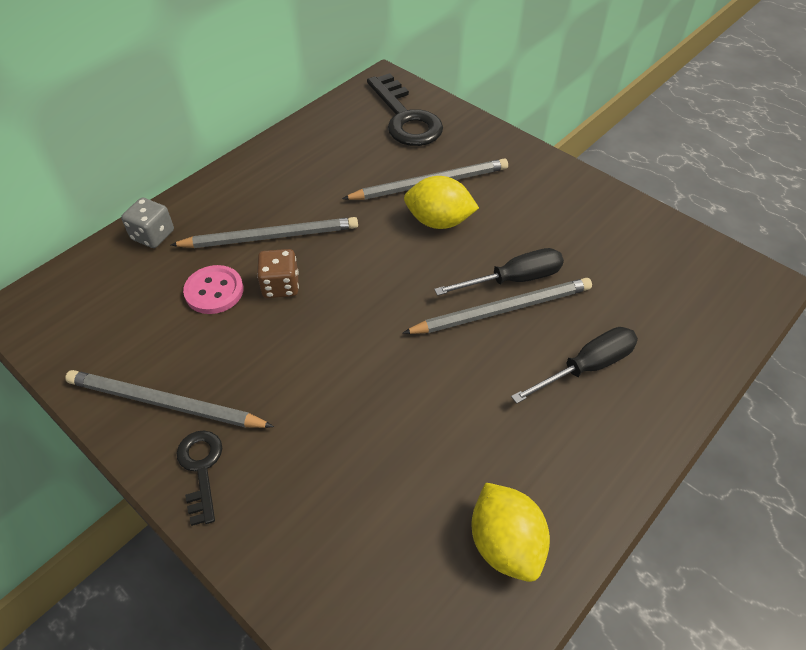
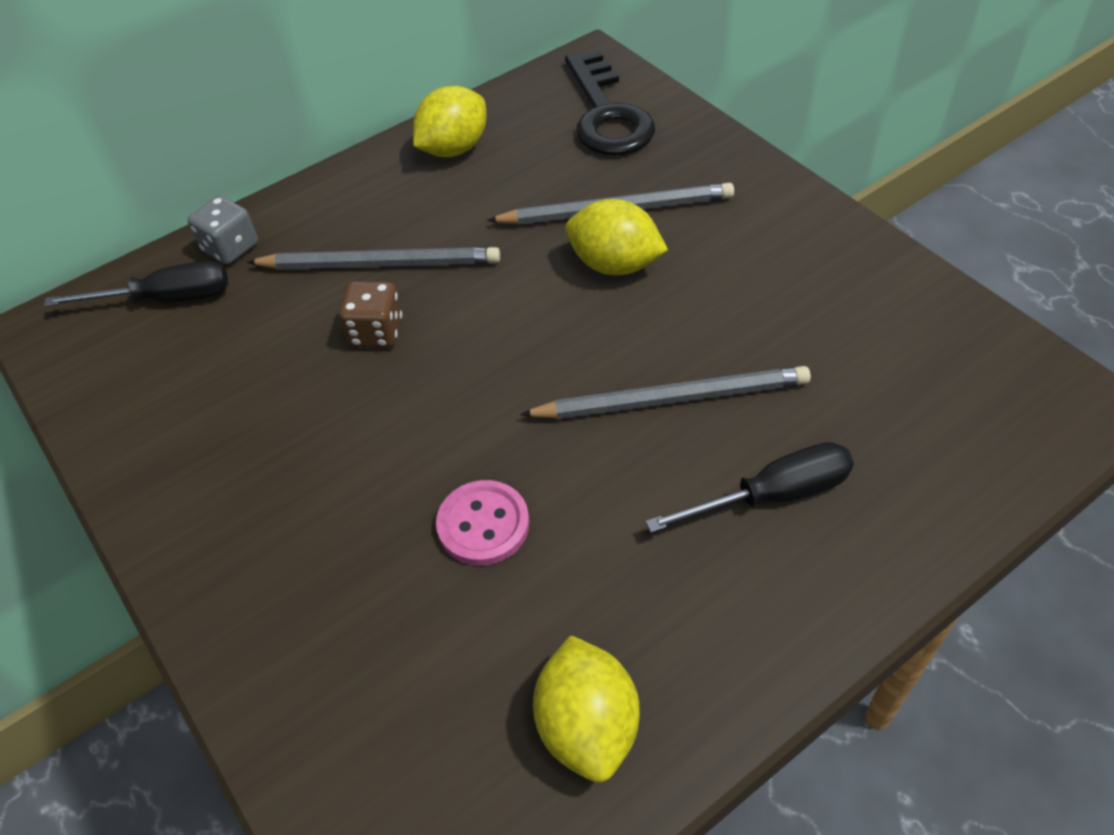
camera: 15 degrees right, 0 degrees up
grey pencil [65,370,274,428] -> none
black key [176,431,222,526] -> none
pink button [183,265,243,314] -> pink button moved to [436,480,529,566]
black screwdriver [434,248,564,296] -> black screwdriver moved to [44,261,228,307]
none -> yellow lemon [413,86,486,157]

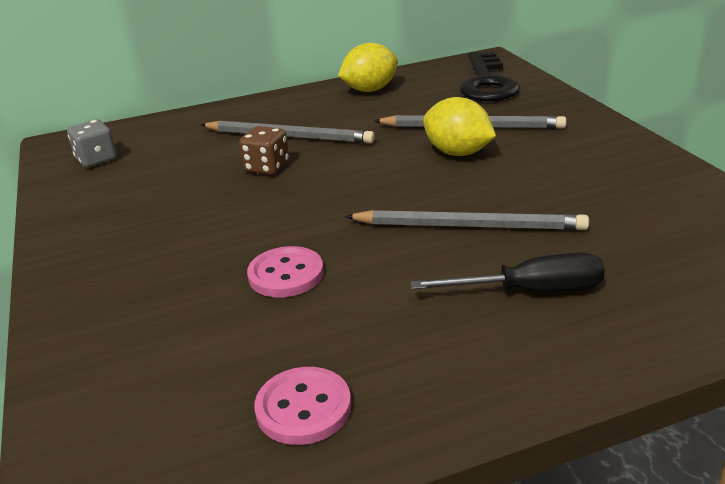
camera: 15 degrees right, 20 degrees down
black screwdriver [44,261,228,307] -> none
grey dice [188,196,258,265] -> grey dice moved to [67,120,117,168]
yellow lemon [533,635,640,782] -> pink button [254,367,351,445]

